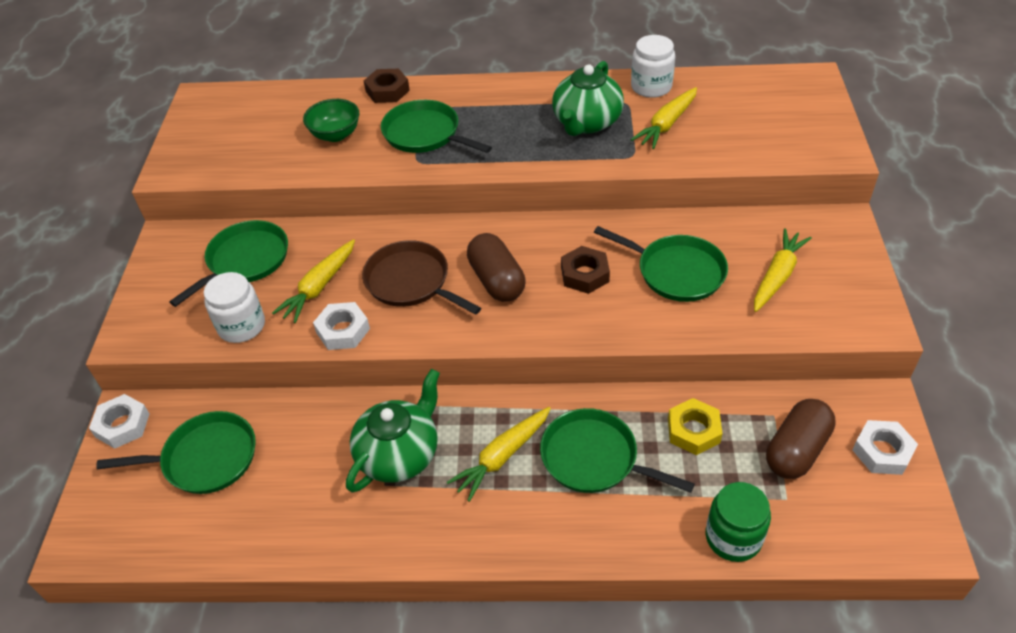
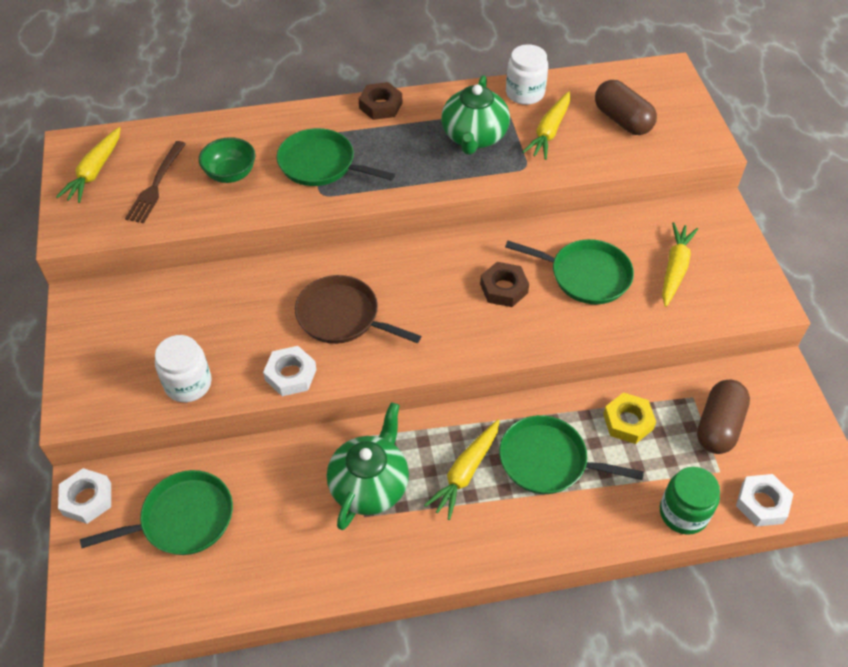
camera: 15 degrees left, 5 degrees up
green pan [169,220,288,307] -> none
yellow carrot [272,239,355,323] -> yellow carrot moved to [56,127,121,203]
brown nut [364,69,410,103] -> brown nut moved to [359,82,402,120]
brown capsule [467,233,525,302] -> brown capsule moved to [595,80,657,135]
white nut [853,420,918,475] -> white nut moved to [736,474,793,527]
none -> brown fork [125,141,186,223]

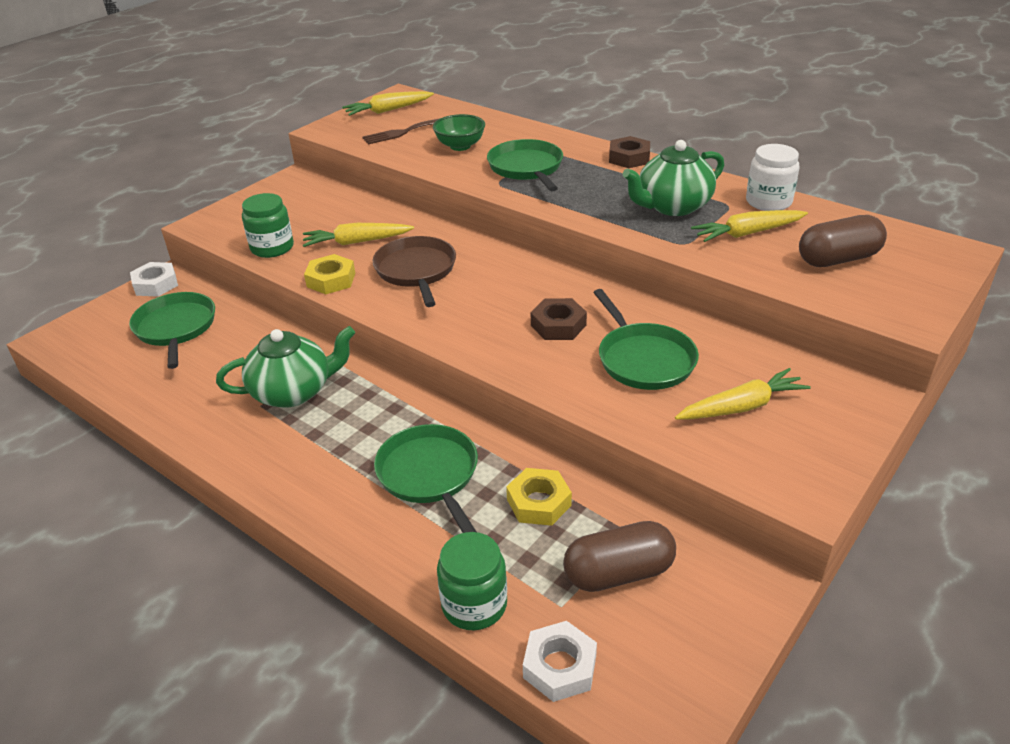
camera: 50 degrees right, 15 degrees down
green pan [80,470,233,555] -> green pan turned 135 degrees counterclockwise [129,292,215,369]
white jar [155,335,212,402] -> green jar [242,193,294,258]
white nut [263,346,317,396] -> yellow nut [304,254,355,294]
yellow carrot [424,419,500,520] -> yellow carrot moved to [303,223,414,247]
brown capsule [595,80,657,135] -> brown capsule turned 60 degrees clockwise [799,215,887,267]

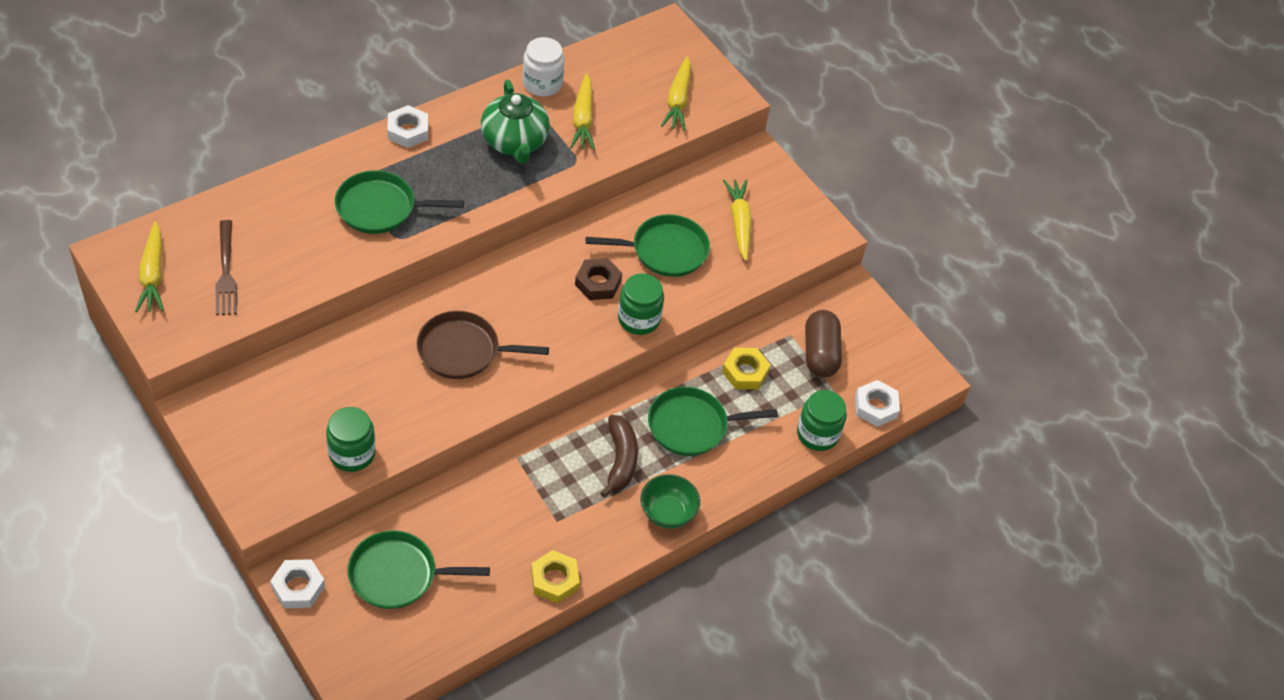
camera: 80 degrees left, 15 degrees up
green teapot [216,326,355,408] -> none
yellow carrot [303,223,414,247] -> yellow carrot moved to [661,56,691,131]
yellow nut [304,254,355,294] -> yellow nut moved to [531,550,580,603]
green bowl [433,114,485,151] -> green bowl moved to [640,474,700,529]
brown nut [609,136,650,168] -> white nut [388,105,428,148]
brown capsule [799,215,887,267] -> none
none -> brown banana [601,415,638,498]
none -> green jar [618,273,664,335]

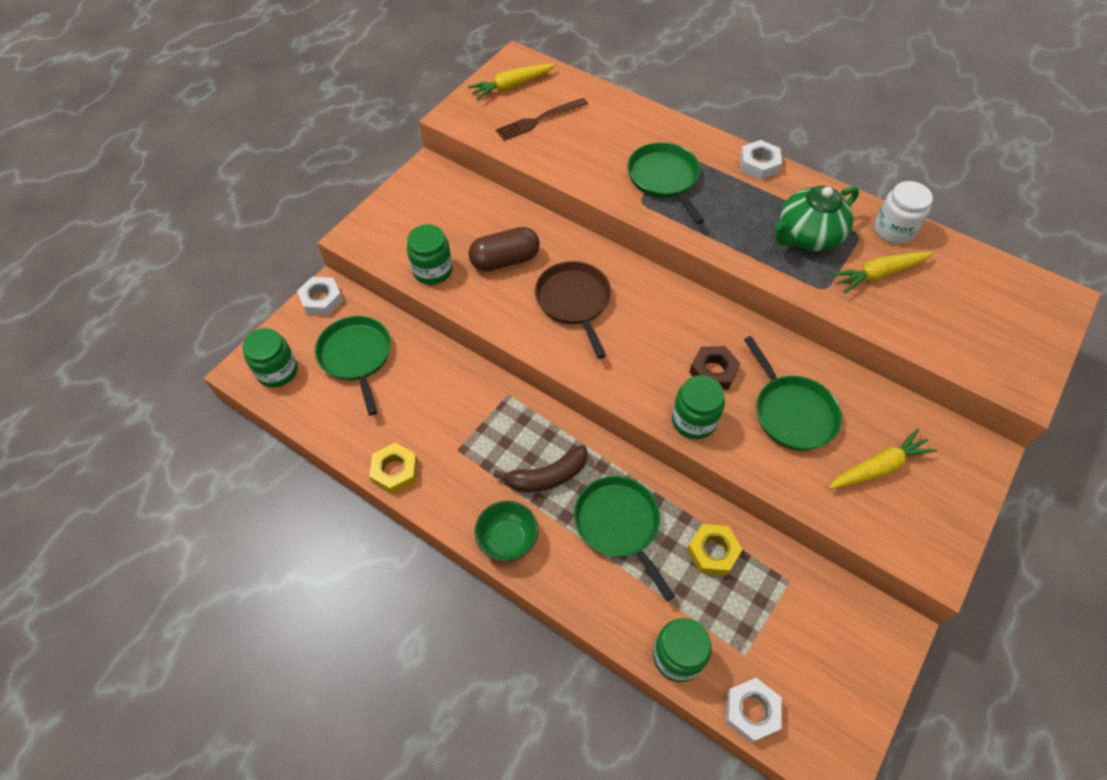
camera: 75 degrees right, 5 degrees up
yellow carrot [661,56,691,131] -> none
brown capsule [805,310,842,378] -> brown capsule moved to [468,227,540,271]
none -> green jar [243,328,298,388]

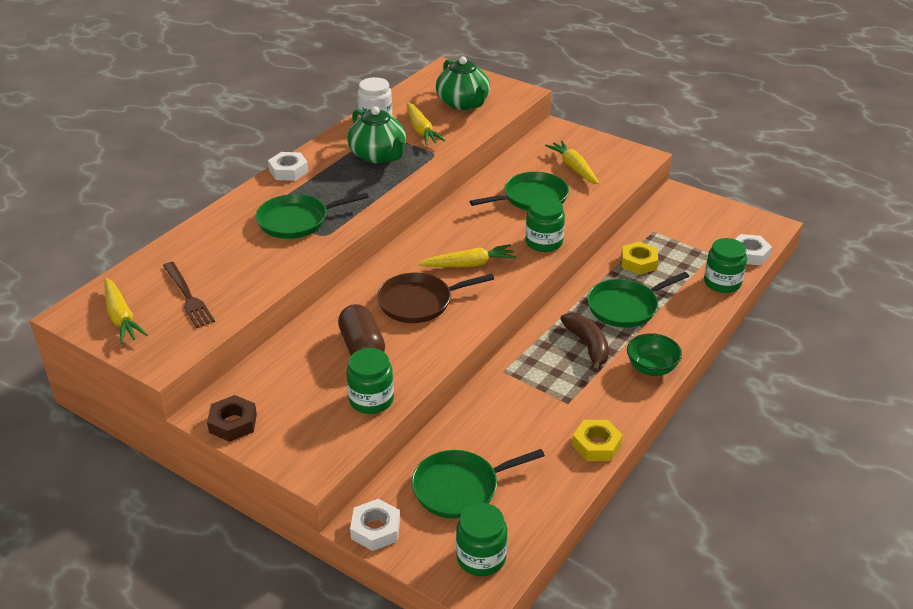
camera: 90 degrees left, 20 degrees down
brown nut [689,346,741,390] -> brown nut moved to [207,395,257,442]
none -> yellow carrot [418,244,516,267]
none -> green teapot [436,57,490,110]

